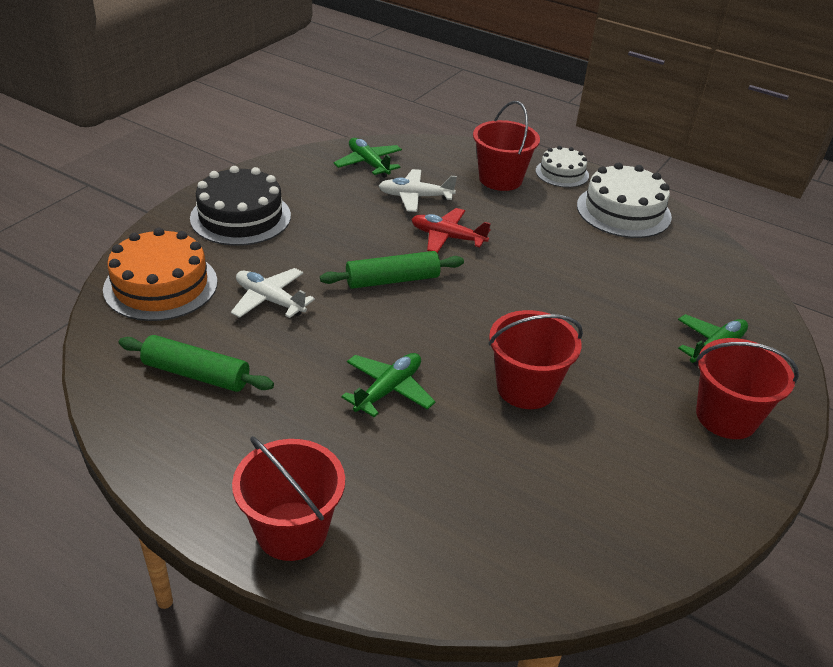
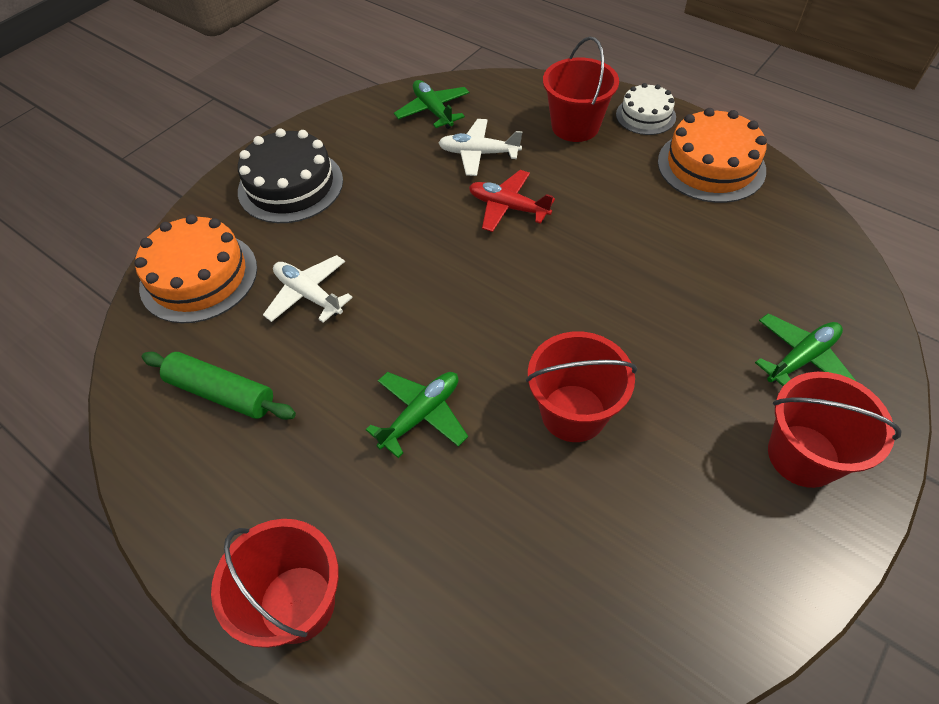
camera: 10 degrees right, 15 degrees up
green rolling pin [320,251,464,289] -> none
white cake [577,162,672,238] -> orange cake [658,108,767,203]

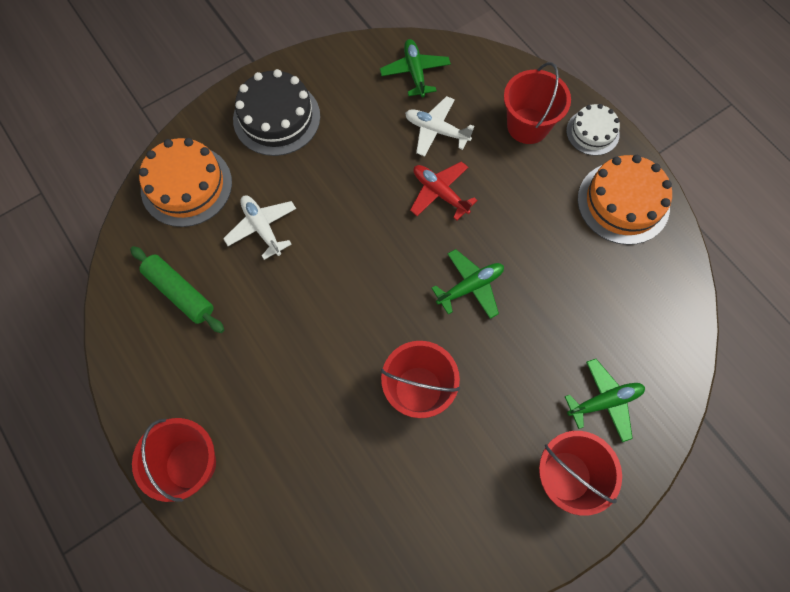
camera: 15 degrees right, 15 degrees up
green plane [366,372,468,458] -> green plane moved to [431,249,504,319]

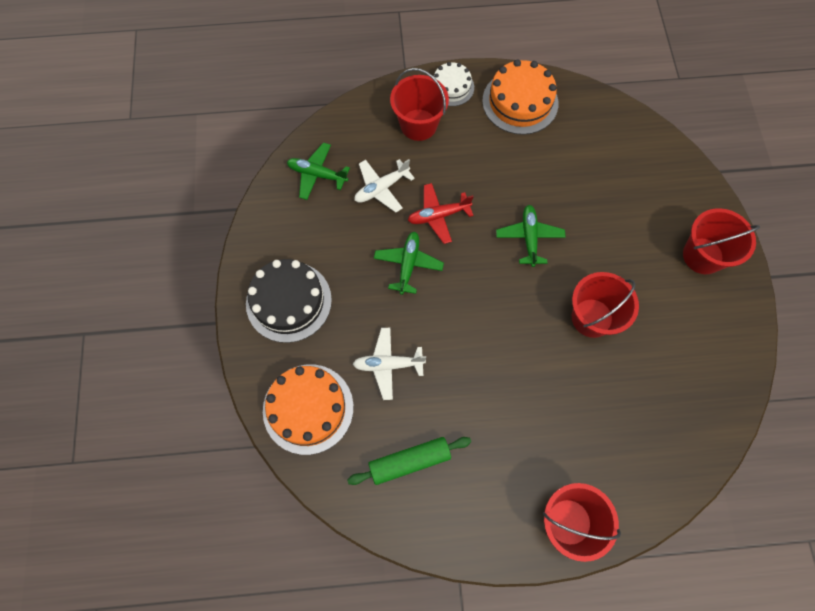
camera: 60 degrees left, 0 degrees up
green plane [565,359,645,442] -> green plane moved to [374,232,444,295]

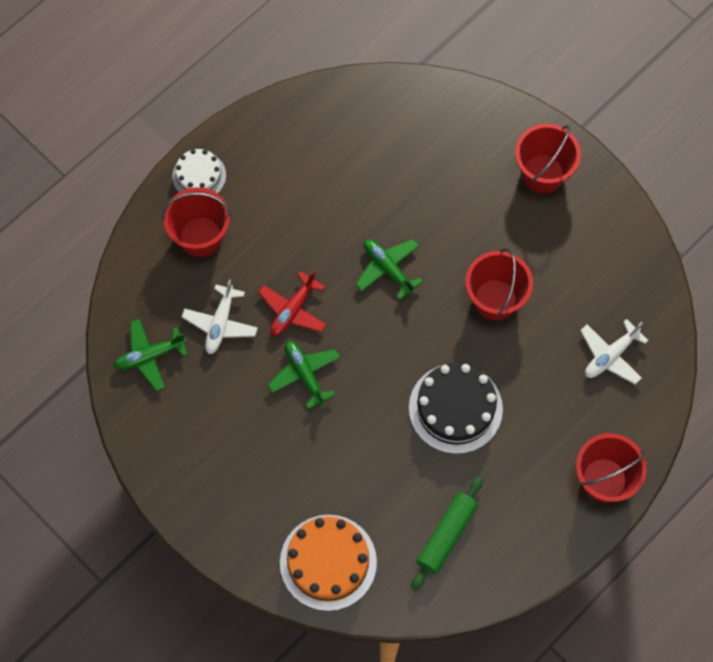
camera: 40 degrees left, 0 degrees up
black cake [246,259,332,343] -> black cake moved to [409,363,503,454]
white plane [353,328,426,400] -> white plane moved to [580,319,649,384]
orange cake [482,59,558,135] -> none

